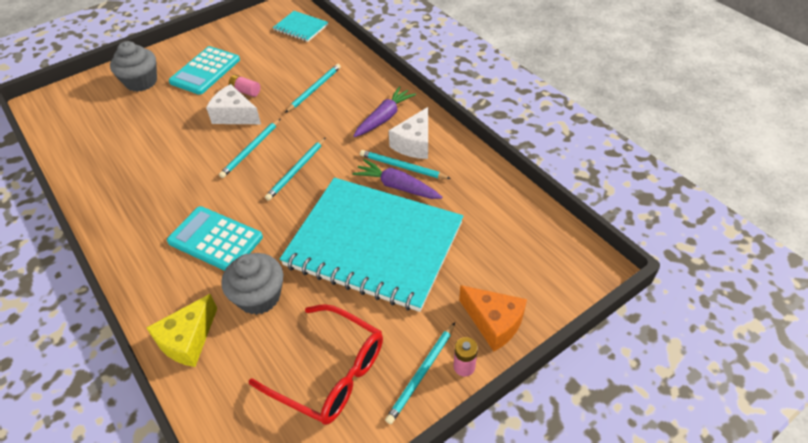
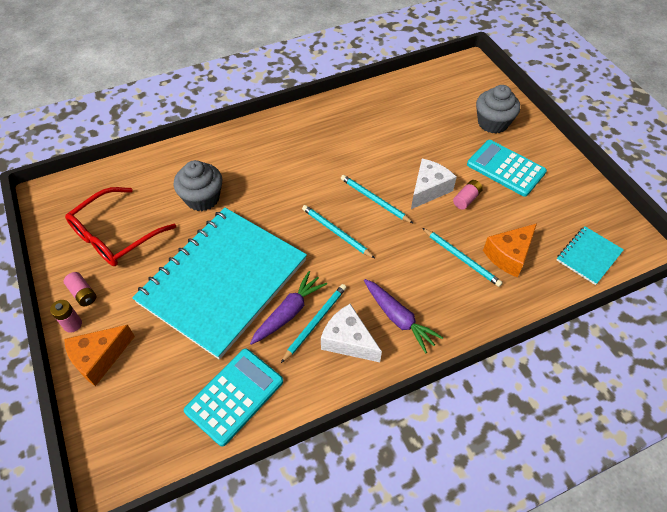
camera: 100 degrees right, 5 degrees up
yellow cheese [146,294,218,367] -> none
turquoise calculator [167,206,263,271] -> turquoise calculator moved to [184,348,283,447]
turquoise pencil [385,322,455,424] -> pink battery [64,272,96,306]
none -> orange cheese [483,223,537,277]

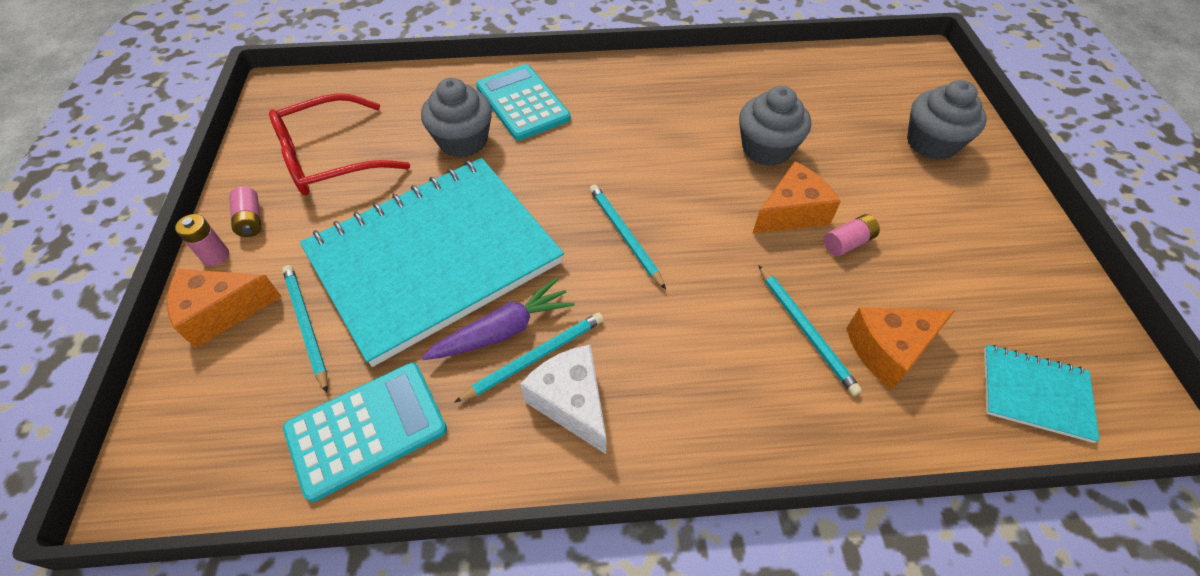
camera: 20 degrees right, 0 degrees up
turquoise pencil [341,175,414,224] -> turquoise pencil moved to [282,265,328,393]
purple carrot [364,279,443,354] -> none
white cheese [411,159,457,209] -> orange cheese [752,162,841,234]
turquoise calculator [467,140,547,197] -> turquoise calculator moved to [476,64,571,141]
turquoise notebook [557,226,624,285] -> turquoise notebook turned 45 degrees clockwise [984,345,1100,443]
none -> grey cupcake [739,86,811,166]

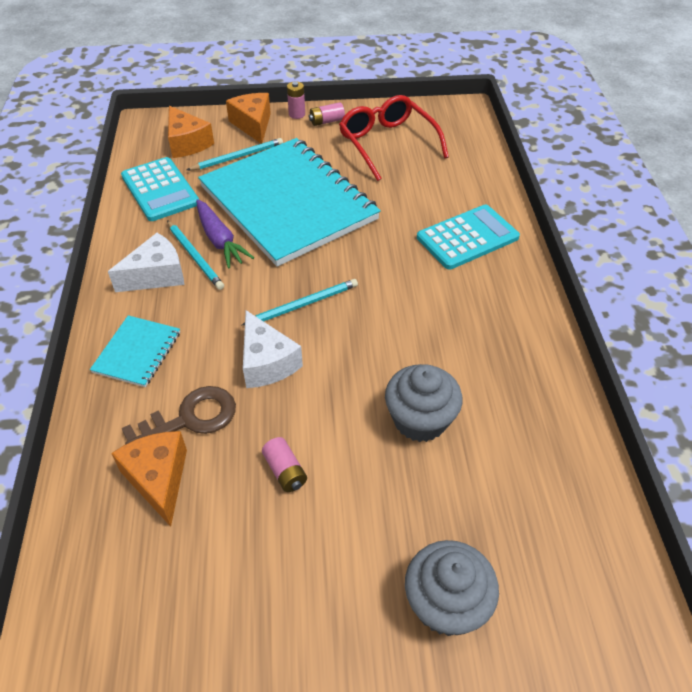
camera: 90 degrees right, 5 degrees down
grey cupcake [421,78,492,158] -> none
orange cheese [752,162,841,234] -> orange cheese moved to [168,106,214,158]
turquoise pencil [758,265,862,396] -> brown key [122,386,236,445]
turquoise notebook [984,345,1100,443] -> turquoise notebook moved to [90,315,180,387]
none -> white cheese [243,310,303,388]

